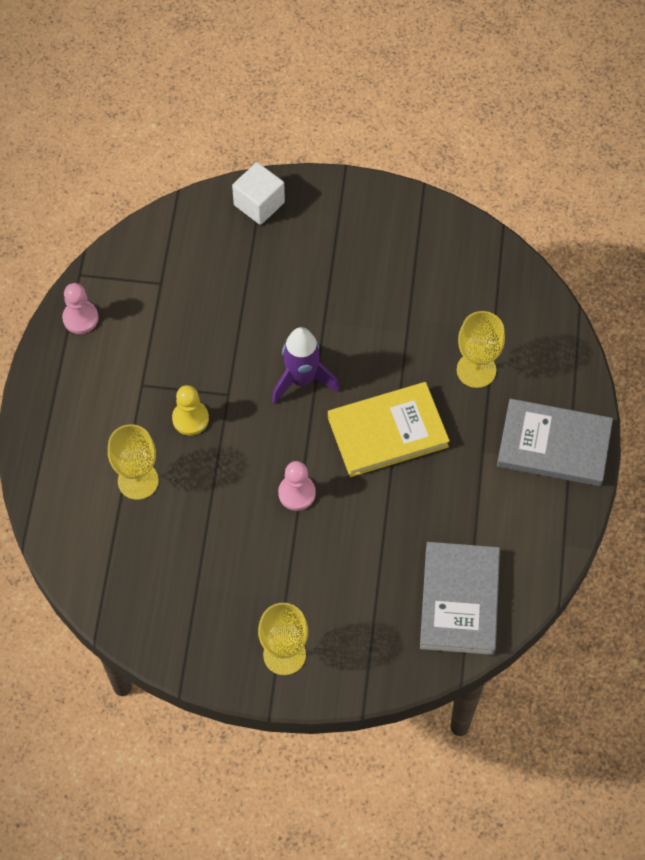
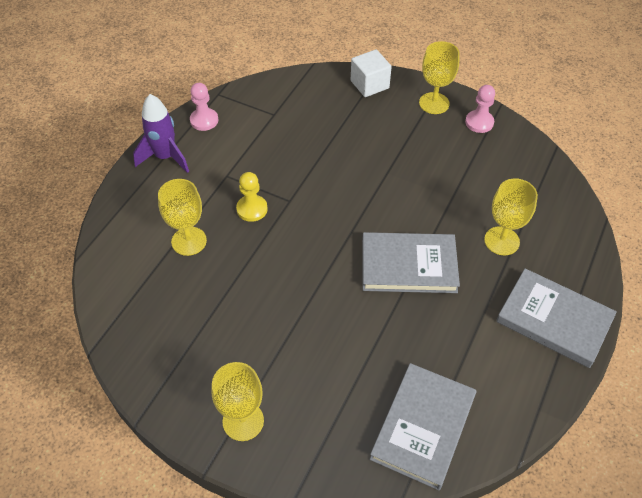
camera: 20 degrees right, 10 degrees down
purple rocket [272,327,340,404] -> purple rocket moved to [133,94,189,173]
pink pawn [278,461,316,511] -> pink pawn moved to [465,85,495,133]
yellow book [328,382,450,477] -> grey book [362,232,460,293]
none -> yellow goblet [419,41,460,114]

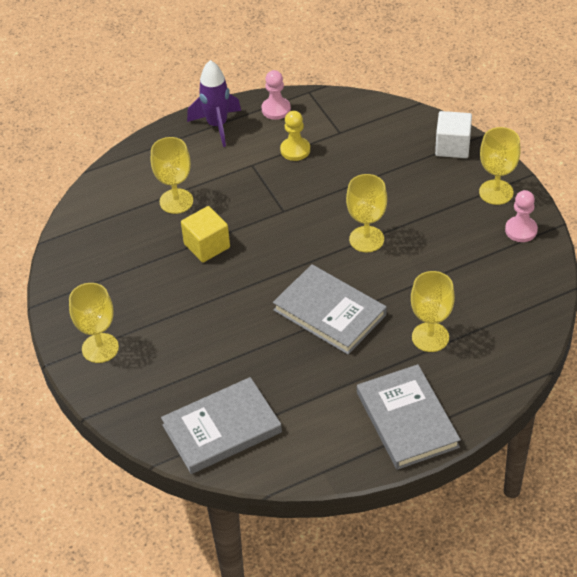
camera: 40 degrees right, 5 degrees down
yellow pawn [236,172,268,222] -> yellow pawn moved to [280,111,310,161]
none -> yellow cube [181,206,230,263]
none -> yellow goblet [346,174,387,252]

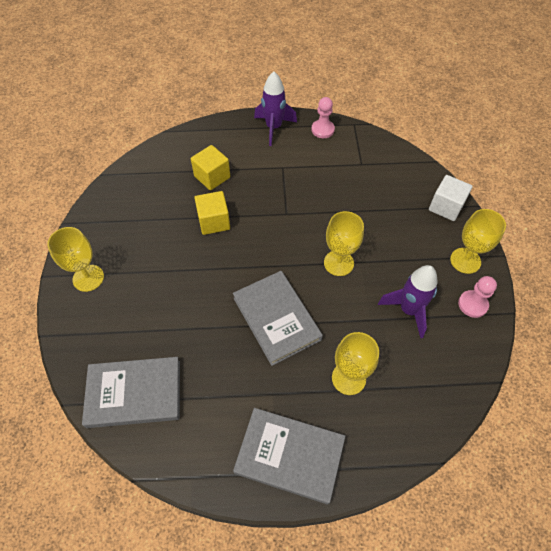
camera: 20 degrees right, 10 degrees up
yellow goblet [151,137,193,214] -> yellow cube [191,145,230,190]
yellow pawn [280,111,310,161] -> none
grey book [357,364,461,470] -> grey book turned 75 degrees counterclockwise [233,408,345,505]
none -> purple rocket [378,265,437,339]

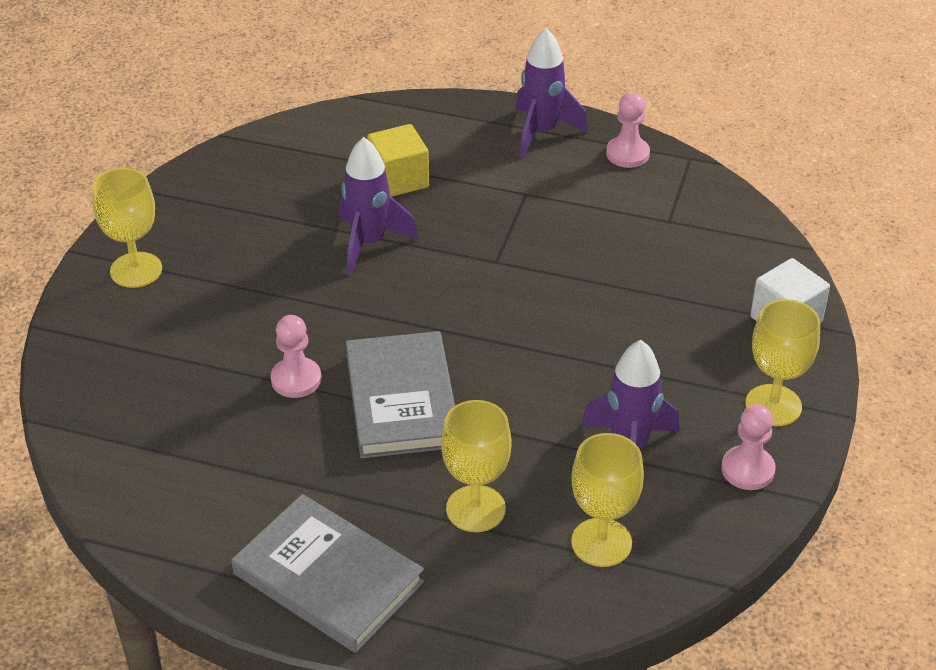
camera: 20 degrees right, 15 degrees down
grey book [82,357,180,428] -> none
yellow cube [195,191,230,235] -> purple rocket [339,137,419,275]
yellow goblet [324,211,364,276] -> yellow goblet moved to [571,433,644,567]
none -> pink pawn [271,315,321,398]

